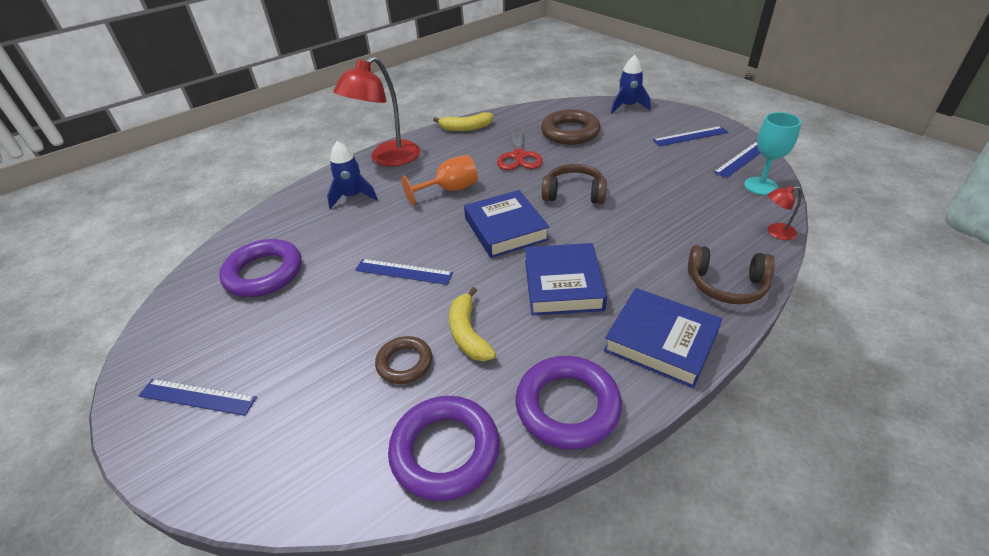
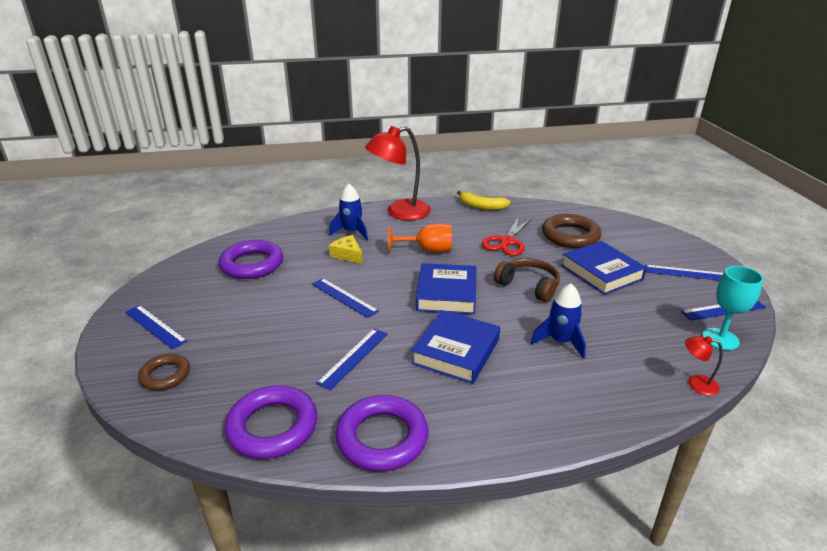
camera: 25 degrees right, 10 degrees down
brown ring [375,336,432,384] -> brown ring moved to [138,354,190,390]
yellow banana [449,287,496,362] -> blue ruler [316,329,387,390]
blue book [604,288,722,388] -> blue book moved to [561,241,647,295]
blue rocket [611,55,651,113] -> blue rocket moved to [531,283,586,359]
brown headphones [688,245,775,304] -> none
none -> yellow cheese [329,235,363,264]

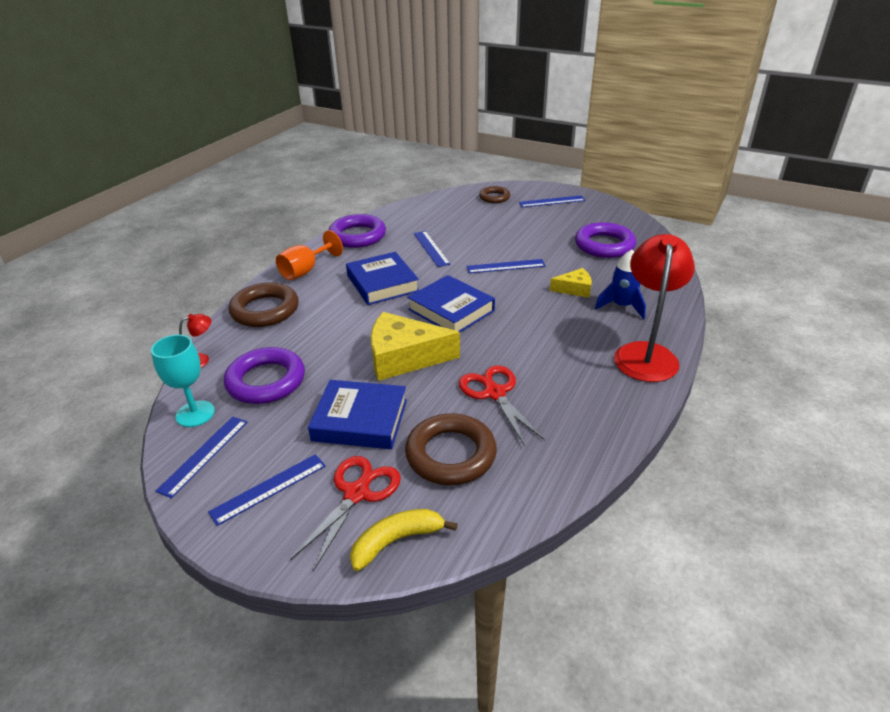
camera: 130 degrees right, 5 degrees up
purple ring [224,385,317,459] -> purple ring moved to [224,347,305,404]
orange goblet [388,224,452,253] -> orange goblet moved to [276,230,343,280]
yellow banana [457,190,510,210] -> yellow banana moved to [350,509,457,571]
brown headphones [494,258,560,302] -> yellow cheese [371,312,460,381]
blue rocket [531,283,586,359] -> none
none -> brown ring [228,283,298,327]
none -> red scissors [290,456,401,571]

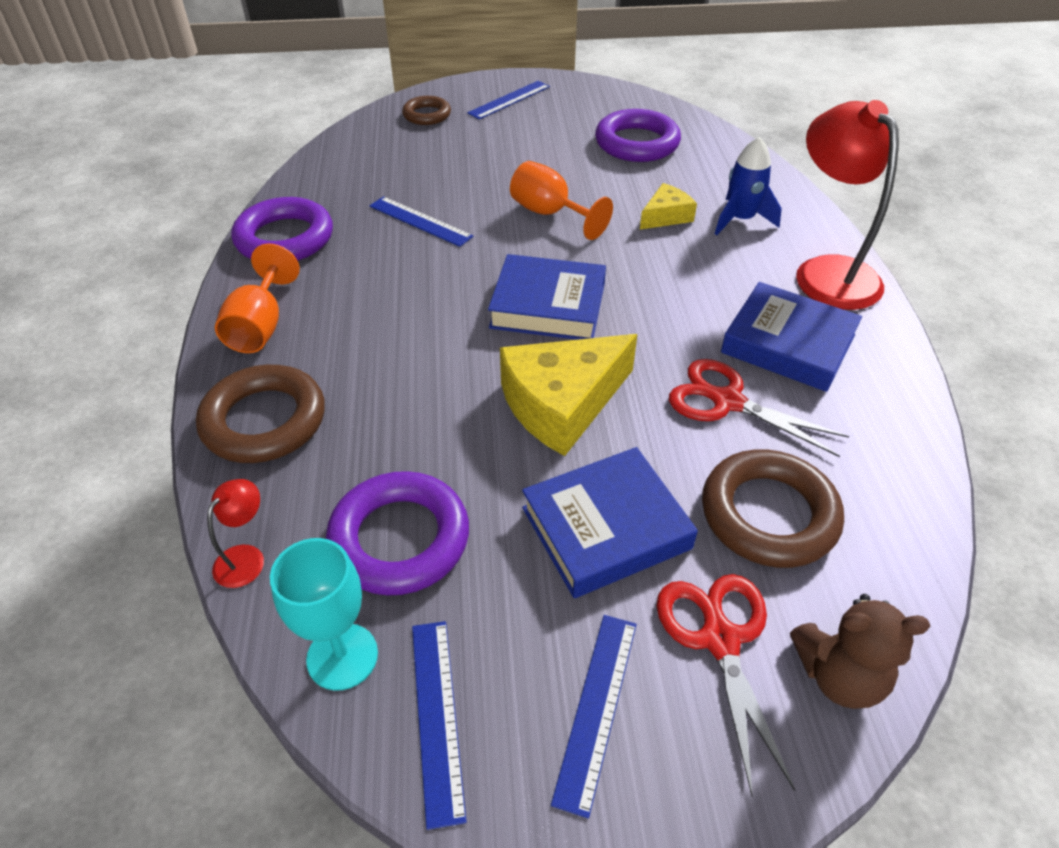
camera: 35 degrees left, 10 degrees up
blue book [346,252,419,305] -> blue book moved to [721,282,862,392]
yellow banana [350,509,457,571] -> brown teddy bear [790,594,930,709]
blue ruler [466,259,546,273] -> orange goblet [510,161,613,240]

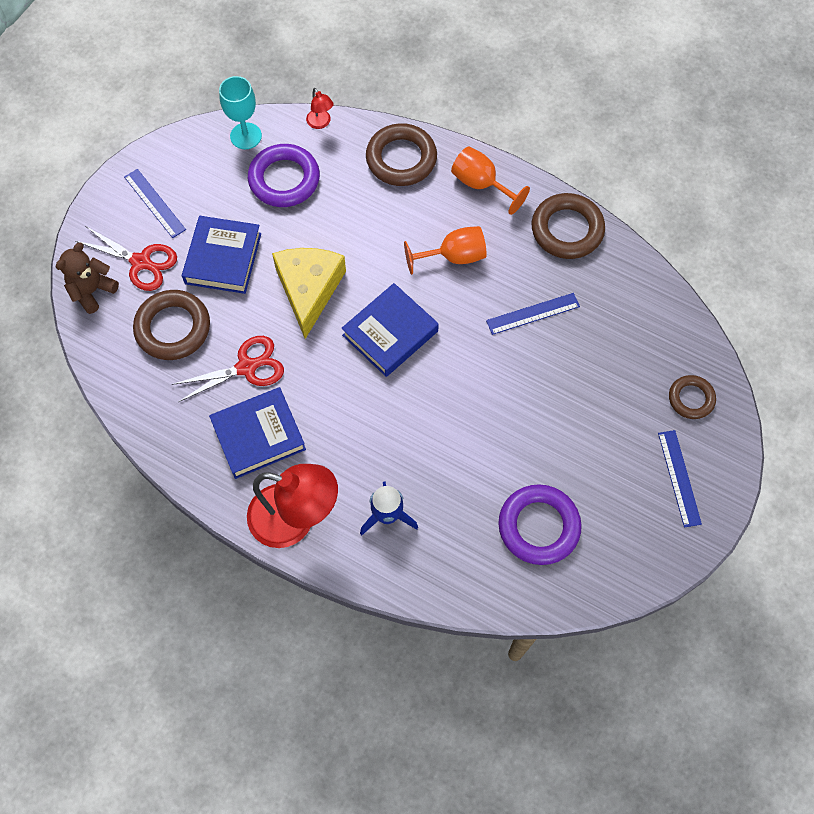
camera: 125 degrees right, 20 degrees up
purple ring [232,197,333,261] -> brown ring [531,193,605,259]
blue ruler [412,621,467,830] -> none
orange goblet [510,161,613,240] -> orange goblet moved to [404,226,487,275]
yellow cheese [640,183,697,229] -> none

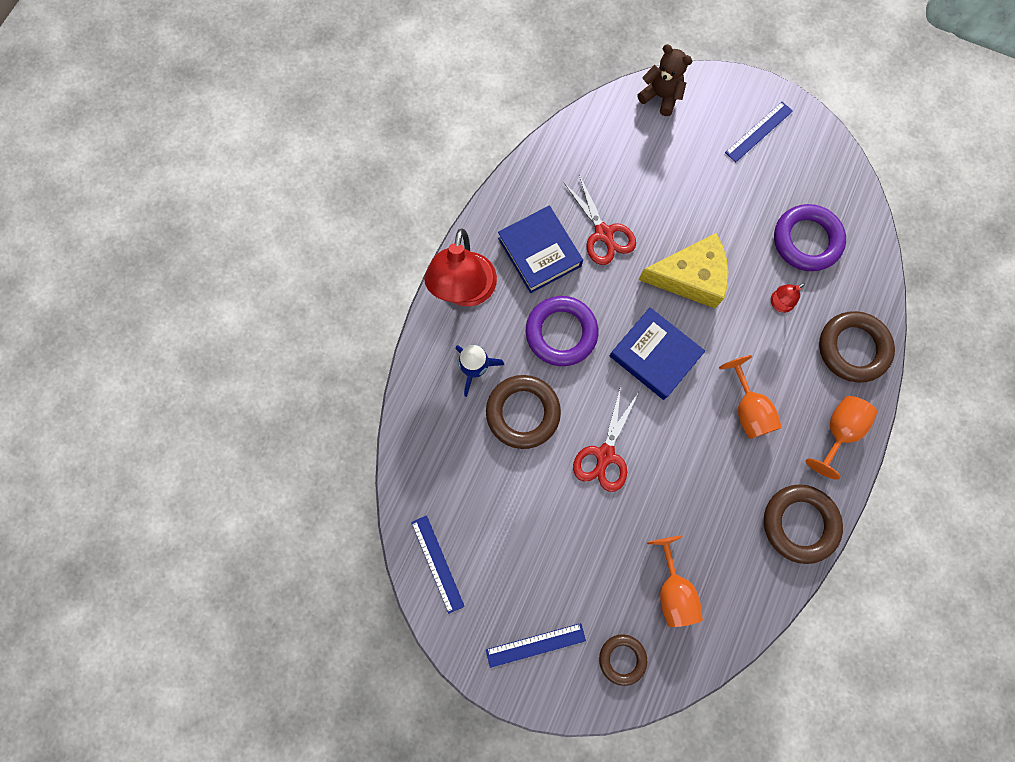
camera: 85 degrees right, 10 degrees up
red scissors [75,226,177,291] -> red scissors moved to [573,386,638,492]
brown ring [133,290,210,360] -> brown ring moved to [486,375,561,449]
blue book [182,216,261,294] -> none
turquoise goblet [219,76,262,149] -> none
red lamp [306,88,334,129] -> red lamp moved to [771,283,805,313]
blue ruler [486,293,580,335] -> blue ruler moved to [411,515,465,614]
purple ring [498,484,582,565] -> purple ring moved to [526,296,598,366]
none -> orange goblet [647,535,703,627]

